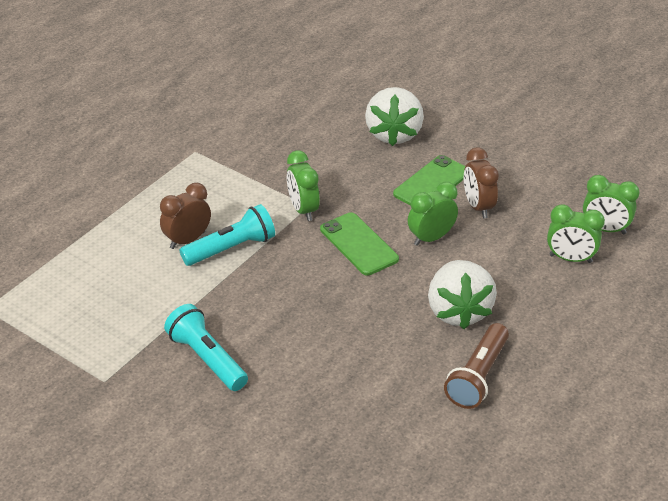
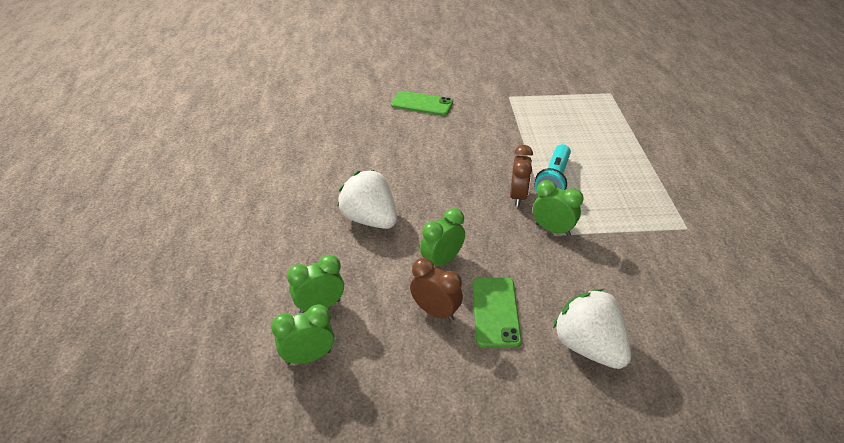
camera: 140 degrees right, 0 degrees up
brown clock [160,183,211,249] -> brown clock moved to [510,145,533,207]
turquoise flashlight [164,304,248,391] -> none
green phone [320,212,399,276] -> green phone moved to [391,91,453,116]
green clock [408,182,458,246] -> green clock turned 150 degrees counterclockwise [420,208,465,266]
brown flashlight [444,323,509,409] -> none

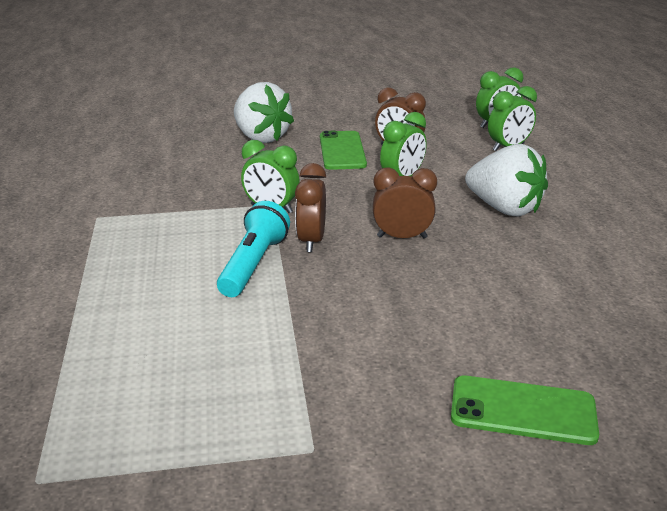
camera: 175 degrees right, 10 degrees down
none -> brown clock [373,167,437,238]

